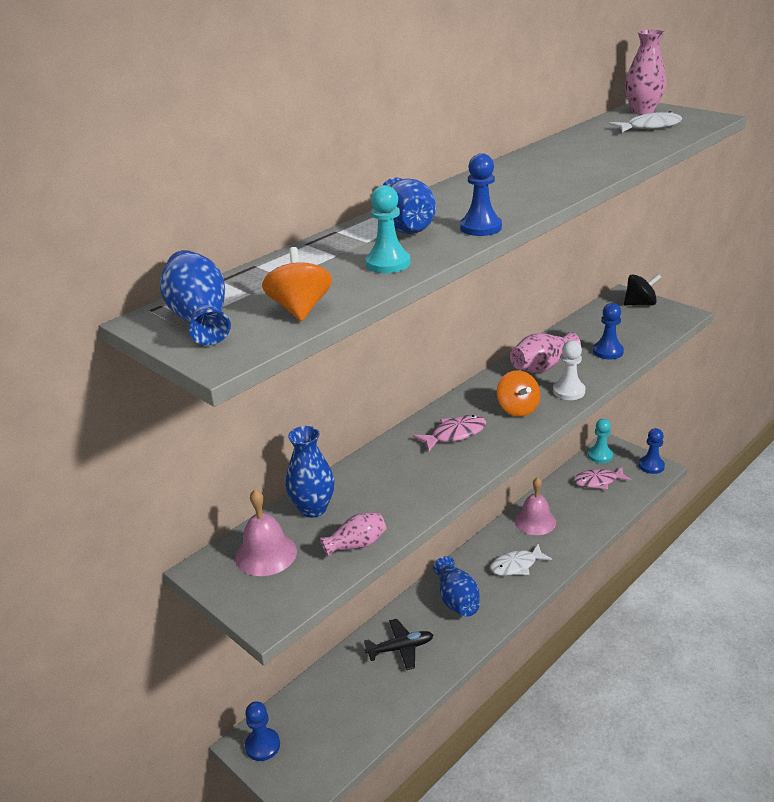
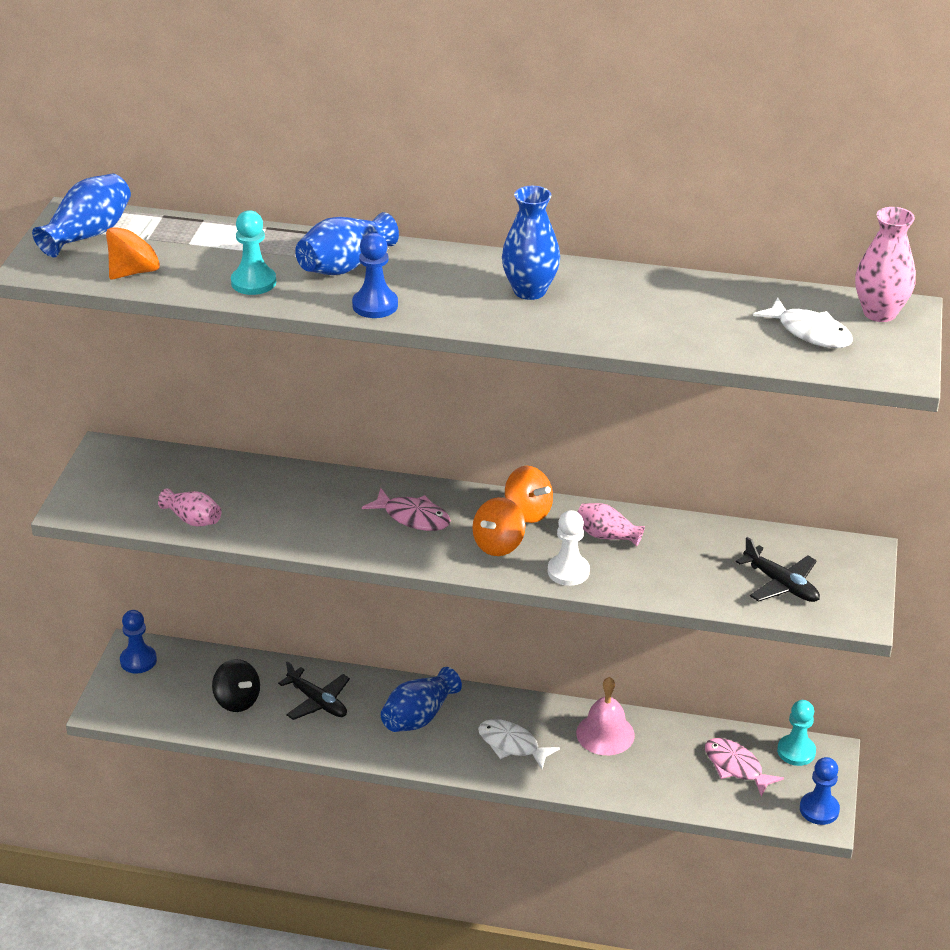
camera: 55 degrees right, 5 degrees up
pink bell [235,489,297,576] -> none
blue vase [286,426,334,518] -> blue vase moved to [502,186,560,300]
pink vase [510,332,581,373] -> pink vase [578,503,645,546], size x0.66
blue pawn [593,303,624,359] -> none
black spinning top [624,274,661,306] -> black spinning top moved to [212,659,260,712]
none -> orange spinning top [505,466,553,523]
none -> black plane [736,537,820,602]

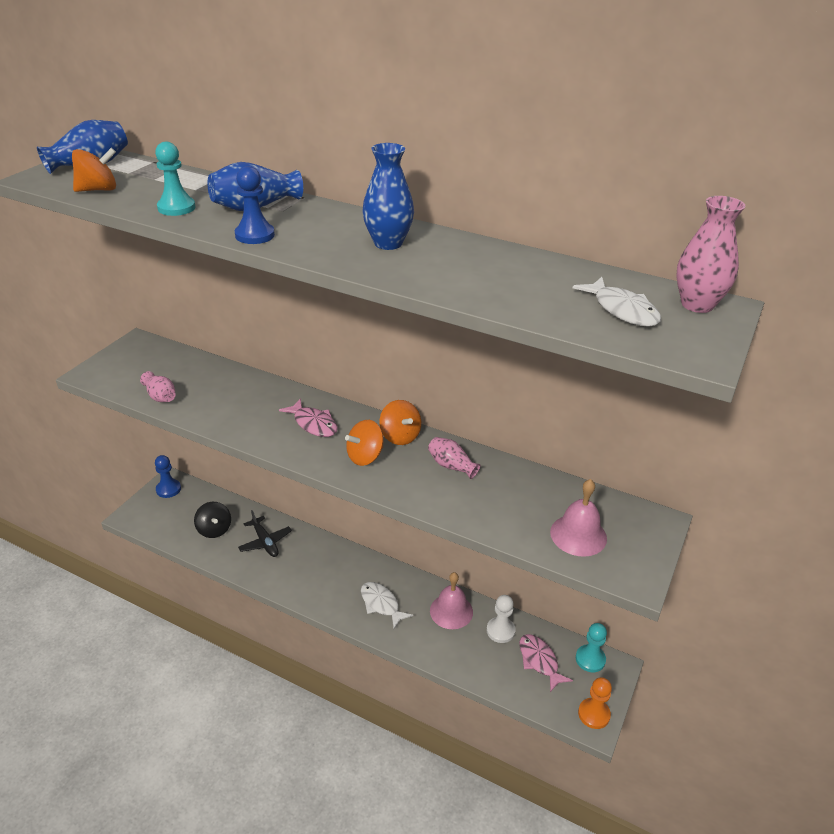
camera: 15 degrees right, 0 degrees up
blue vase [381,667,462,732] -> none
white pawn [548,510,590,586] -> white pawn moved to [487,595,516,643]
black plane [736,537,820,602] -> pink bell [550,479,607,557]
blue pawn [800,757,840,825] -> orange pawn [578,677,612,729]

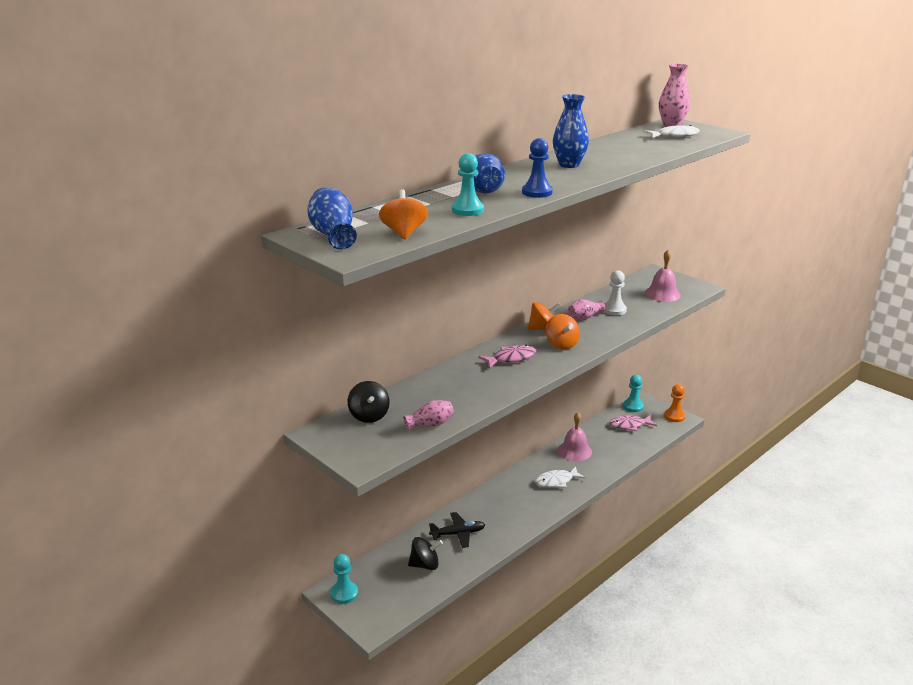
camera: 70 degrees left, 10 degrees down
blue pawn [155,455,181,498] -> turquoise pawn [330,554,358,604]
white pawn [487,595,516,643] -> white pawn moved to [604,270,627,315]
none -> black spinning top [348,381,390,423]

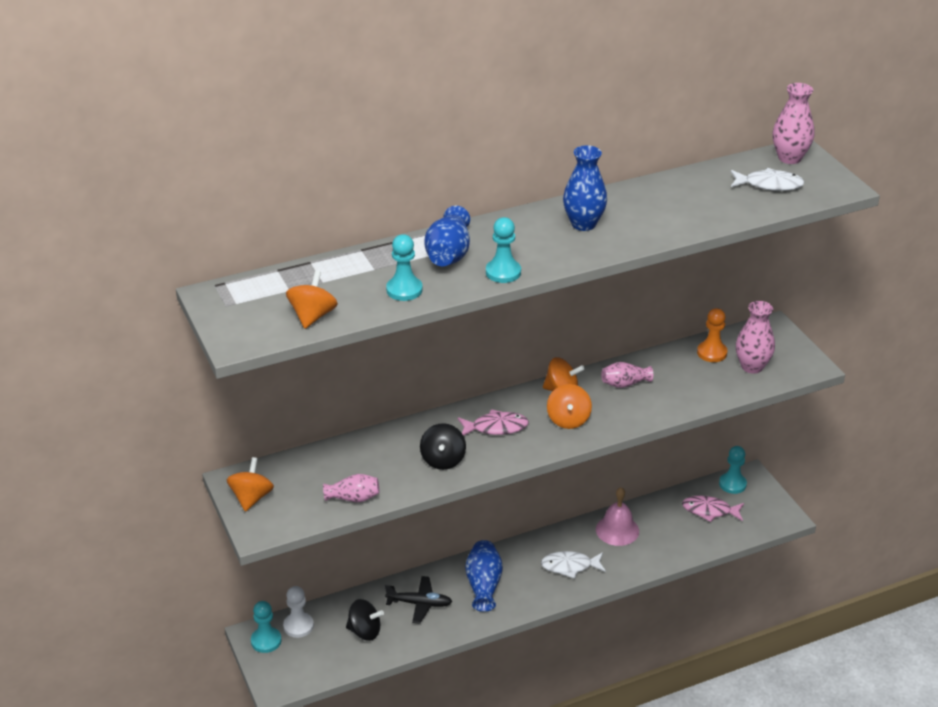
camera: 20 degrees right, 10 degrees up
blue vase [307,188,357,250] -> blue vase moved to [465,540,503,612]
black spinning top [348,381,390,423] -> black spinning top moved to [420,423,466,470]
blue pawn [522,138,553,198] -> turquoise pawn [486,217,521,283]
white pawn [604,270,627,315] -> white pawn moved to [283,586,314,638]
pink bell [645,250,681,302] -> pink vase [736,301,775,374]
orange pawn [664,384,686,422] -> orange pawn moved to [697,308,728,362]
none -> orange spinning top [227,457,274,512]

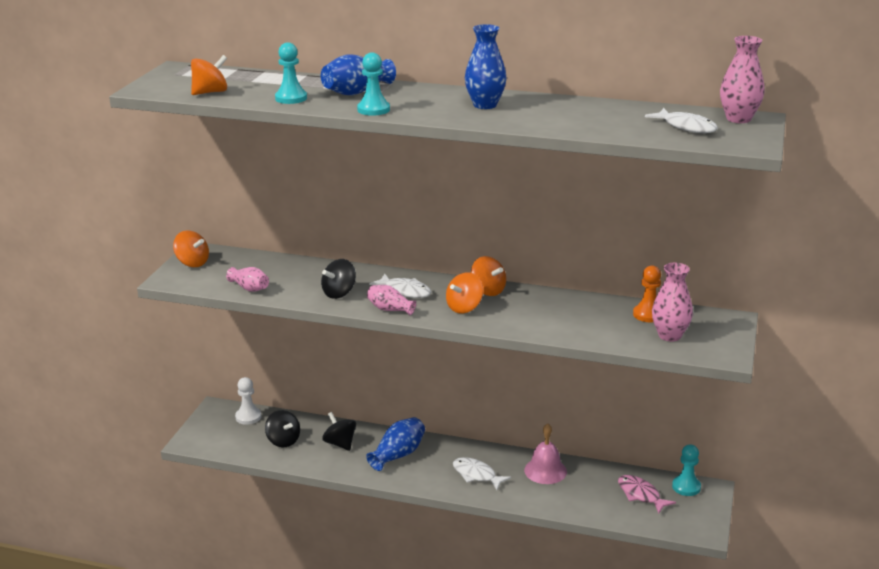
camera: 40 degrees right, 10 degrees down
orange spinning top [227,457,274,512] -> orange spinning top turned 75 degrees clockwise [173,230,209,267]
turquoise pawn [251,601,281,653] -> none
black plane [385,576,452,624] -> black spinning top [322,412,356,451]
pink fish [458,409,529,436] -> white fish [369,273,431,298]
pink vase [601,362,653,388] -> pink vase moved to [367,285,416,316]

